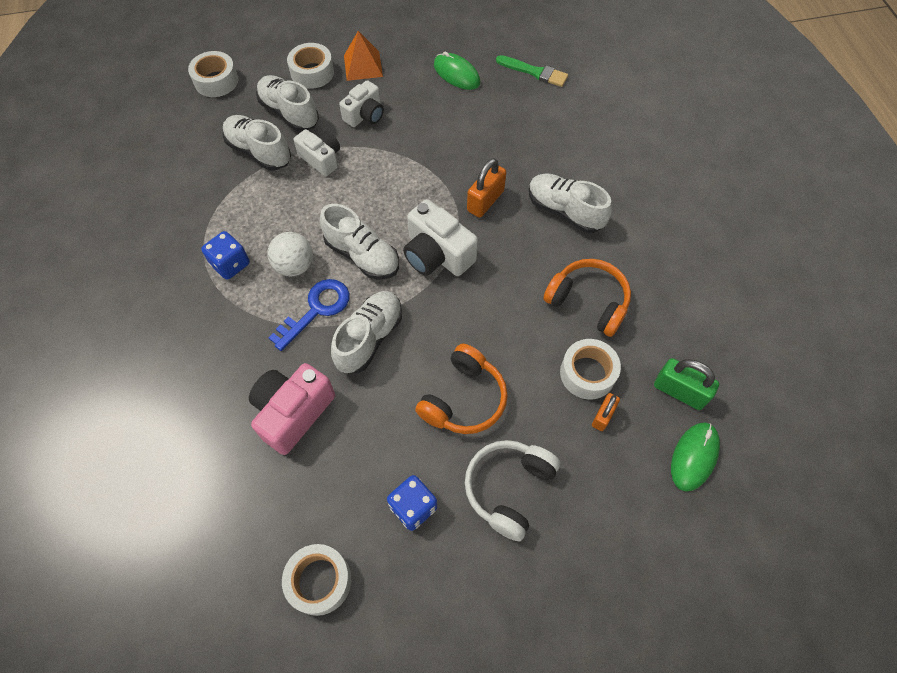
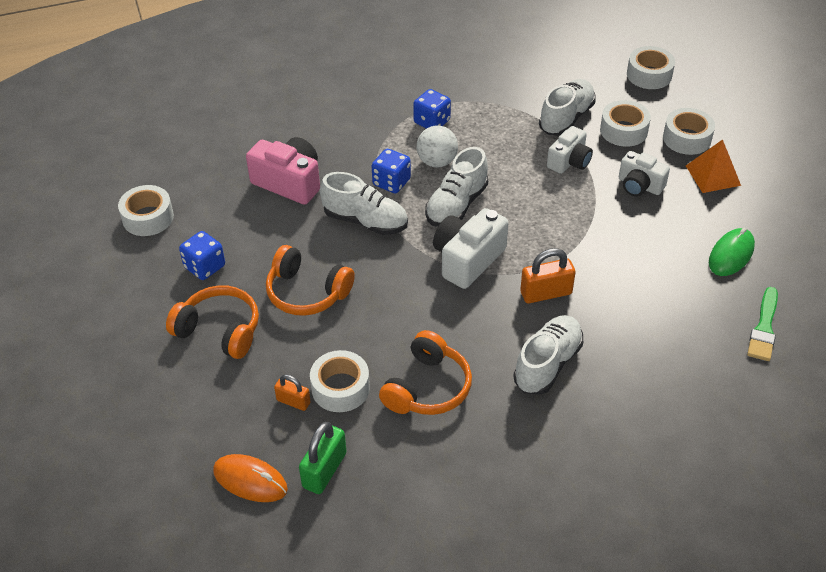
camera: 85 degrees right, 15 degrees down
white shoe [256,75,319,131] -> white tape [600,100,651,147]
blue key [269,279,350,351] -> blue dice [372,149,411,193]
white headphones [465,440,560,541] -> orange headphones [166,285,259,359]
orange padlock [467,158,506,218] -> orange padlock turned 45 degrees counterclockwise [520,248,575,303]
green mouse [671,423,720,492] -> orange mouse [213,454,288,502]

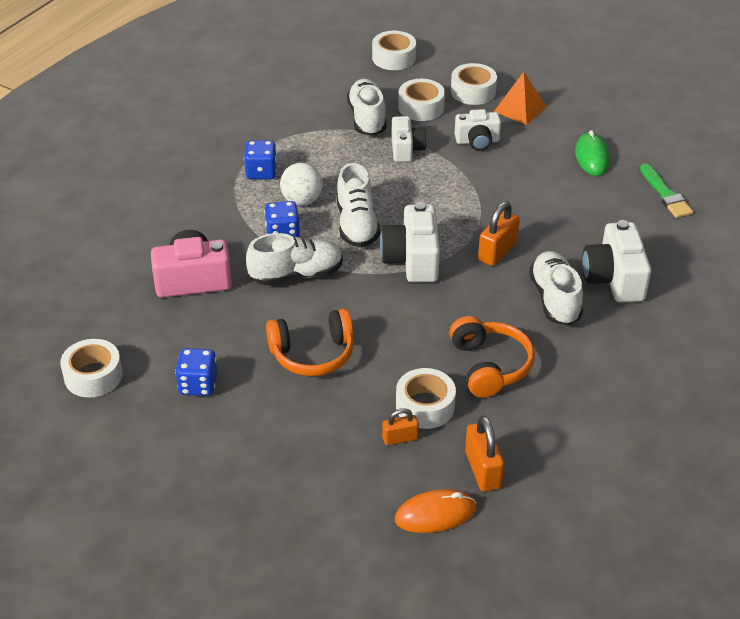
camera: 40 degrees left, 5 degrees down
orange headphones [166,285,259,359] -> none
green padlock [299,422,347,494] -> orange padlock [465,415,504,492]
none -> white camera [582,220,651,302]

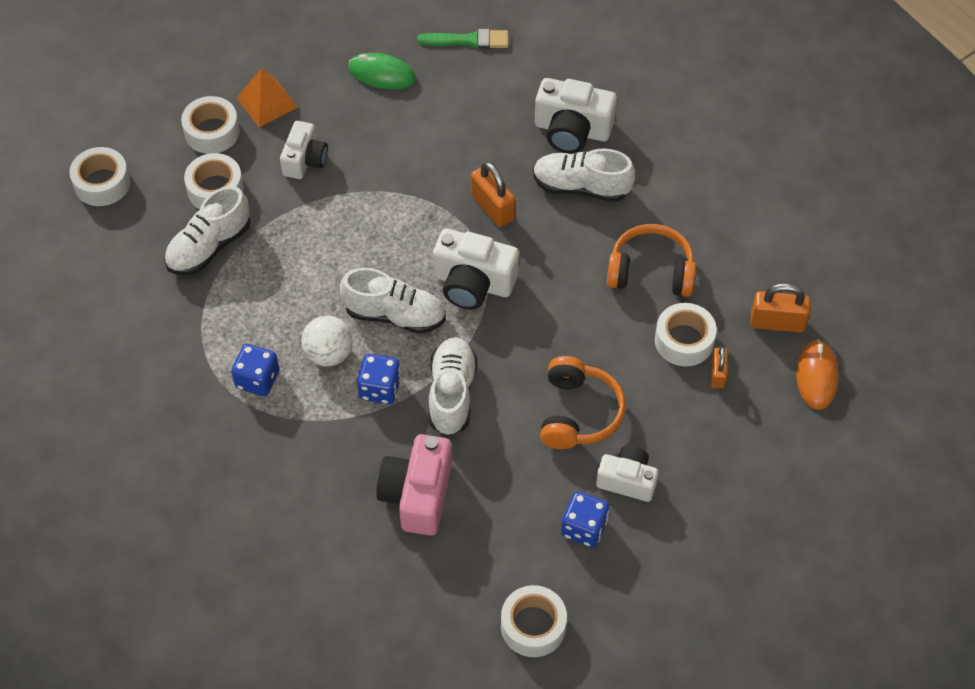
camera: 70 degrees left, 15 degrees up
white shoe [347,79,387,136] -> white shoe turned 60 degrees counterclockwise [164,186,250,275]
white camera [392,116,427,162] -> white camera moved to [596,445,658,502]

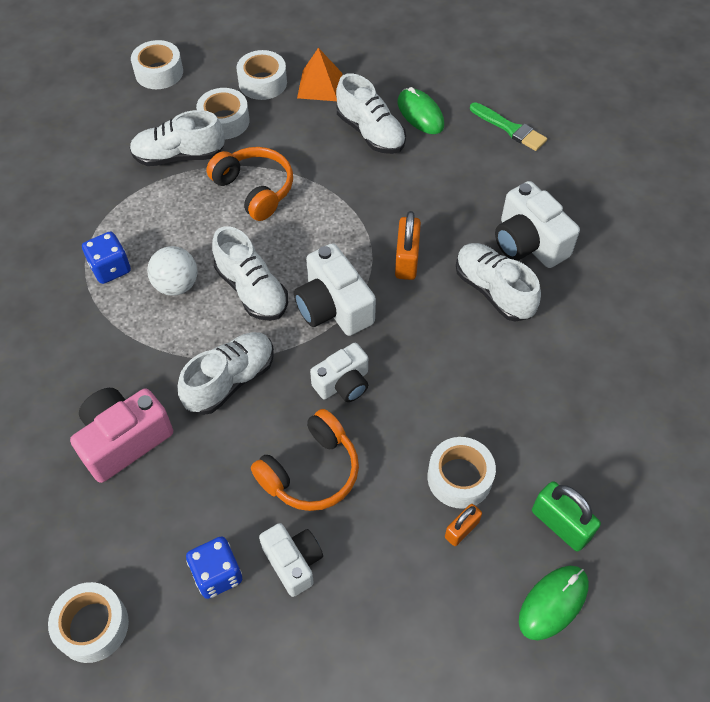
camera: 40 degrees right, 0 degrees up
white camera [280,121,328,179] -> white camera moved to [310,343,368,402]
blue dice [357,354,401,404] -> none
orange headphones [607,224,696,297] -> orange headphones moved to [206,147,293,221]
orange padlock [750,283,811,333] -> green padlock [532,481,601,551]
orange mouse [796,339,838,410] -> green mouse [519,566,589,640]
none -> white shoe [336,73,406,154]

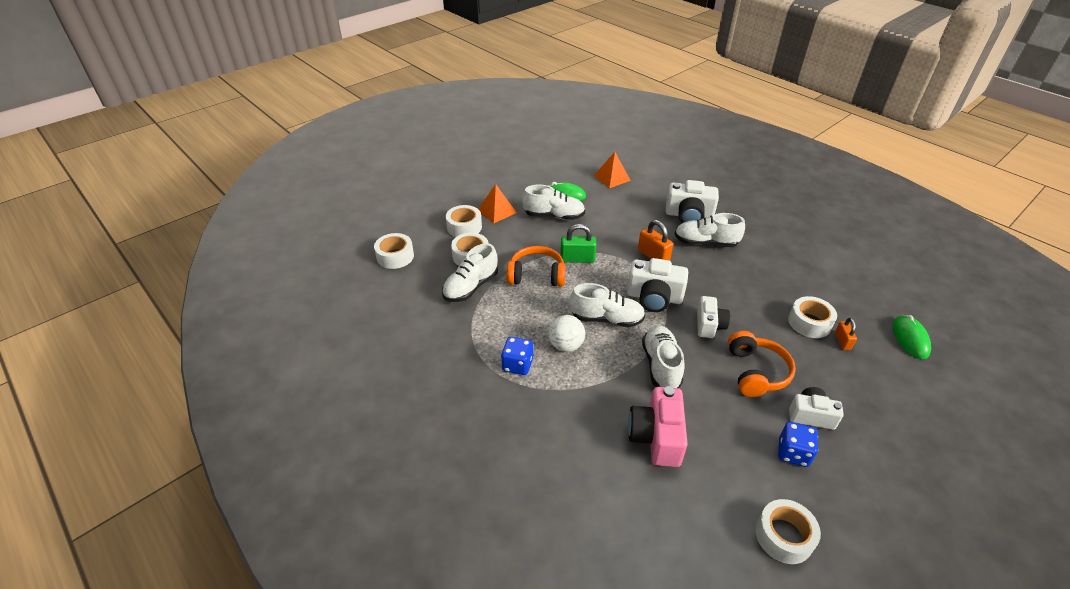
camera: 45 degrees left, 15 degrees down
green brush [470,102,547,151] -> orange pyramid [594,152,631,188]
green padlock [532,481,601,551] -> green padlock moved to [560,224,597,263]

